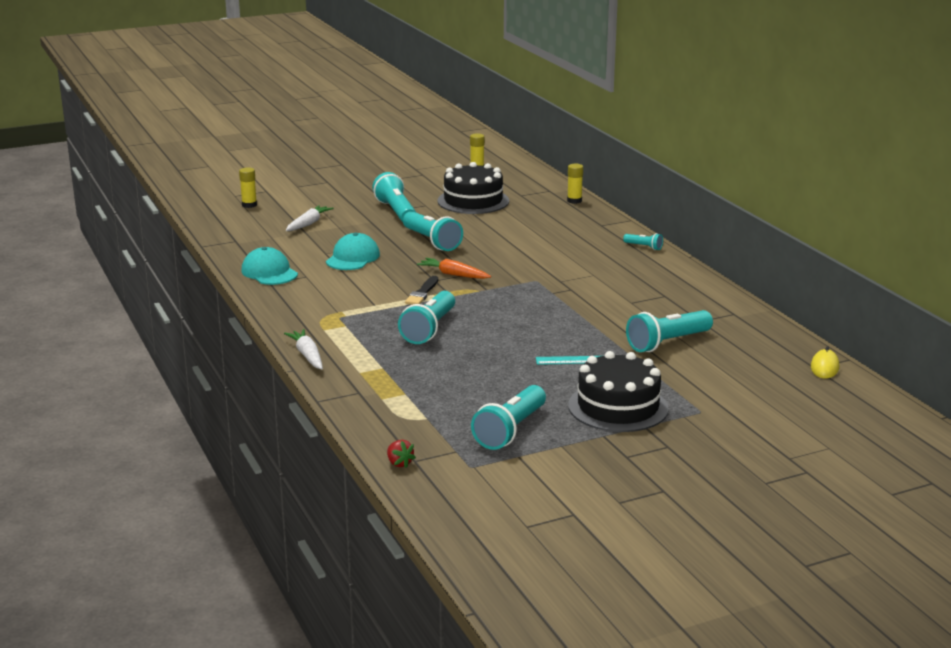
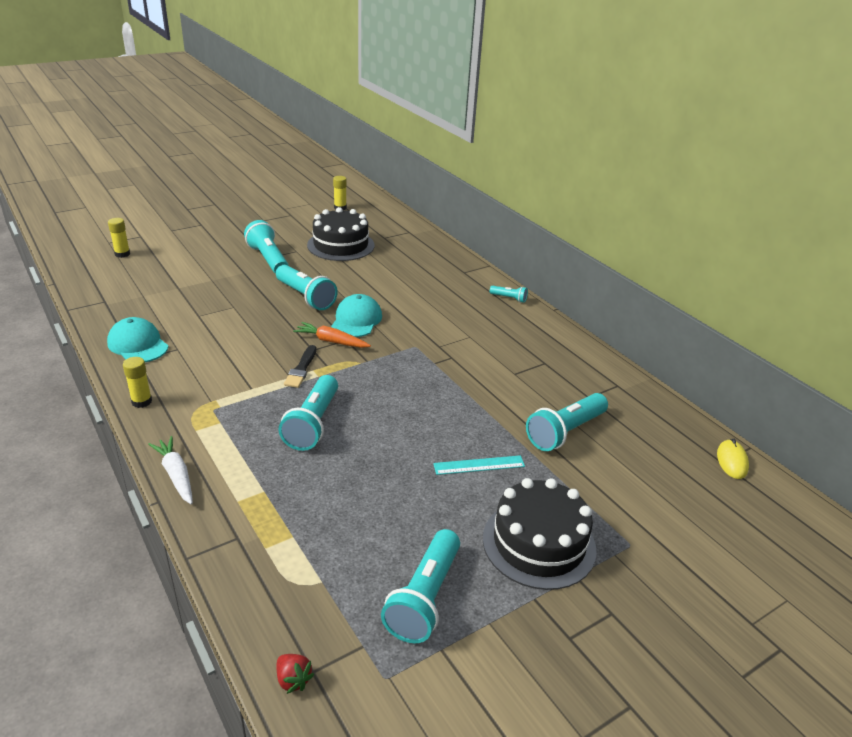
camera: 10 degrees left, 10 degrees up
white carrot [286,205,334,231] -> none
turquoise cap [326,233,380,270] -> turquoise cap moved to [331,294,382,337]
yellow glue stick [567,164,583,204] -> yellow glue stick moved to [123,357,152,408]

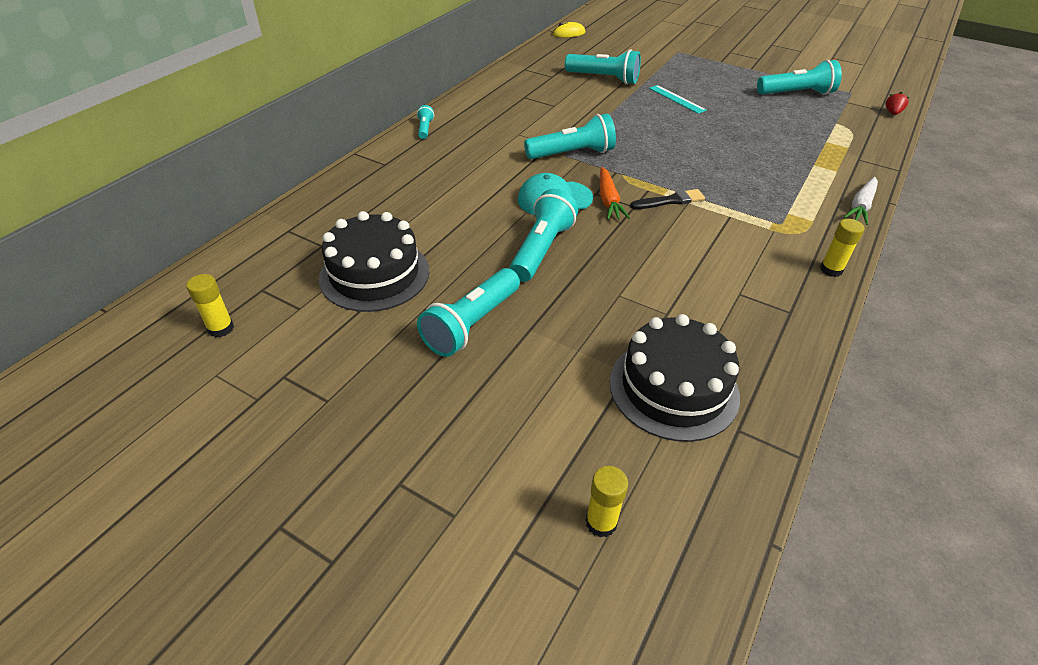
camera: 115 degrees left, 10 degrees up
turquoise cap [107,317,169,362] -> none
turquoise flashlight [279,375,338,451] -> turquoise flashlight moved to [524,113,616,159]
black cake [483,478,597,590] -> black cake moved to [610,314,740,442]

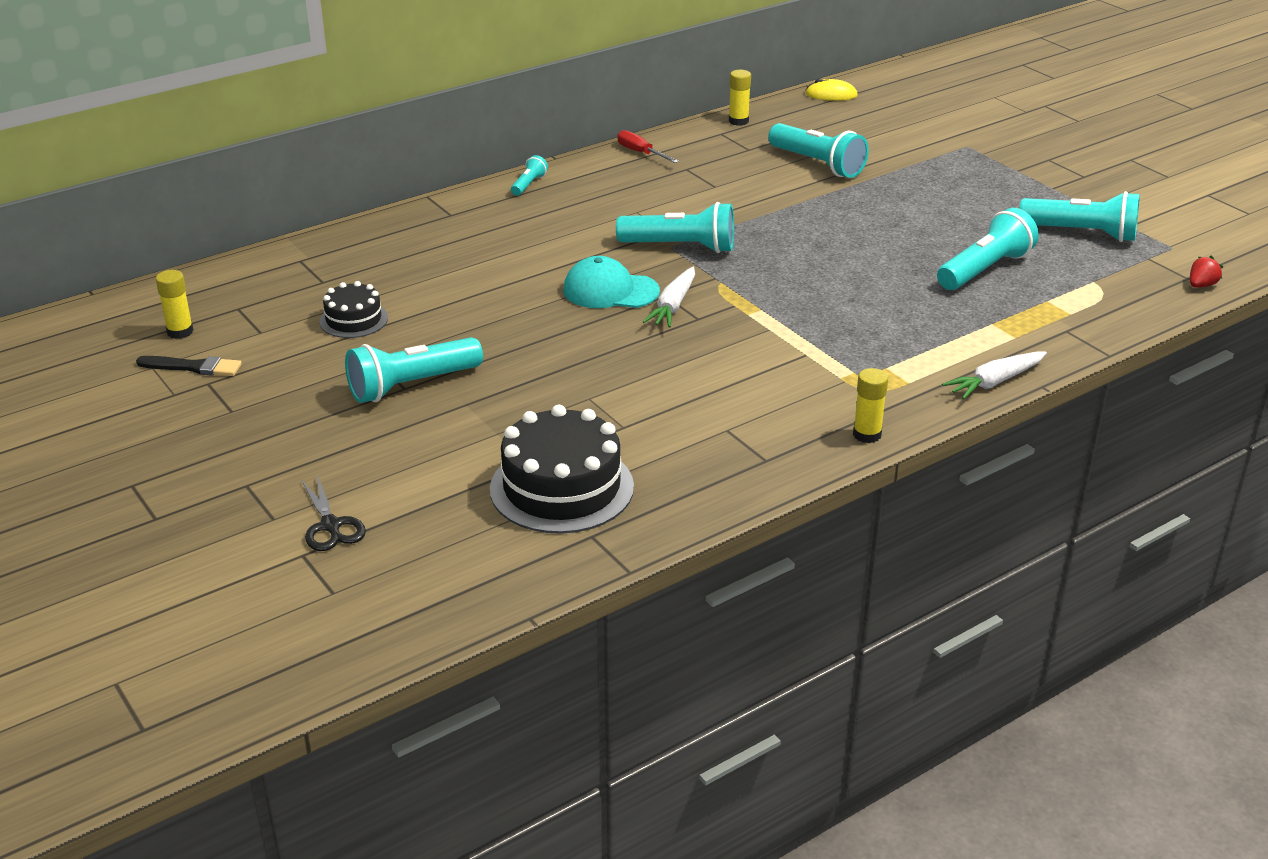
camera: 25 degrees right, 10 degrees down
black cake [319,211,429,312] -> black cake [319,281,388,338], size x0.55
turquoise flashlight [510,189,578,282] -> turquoise flashlight moved to [937,208,1039,290]
yellow glue stick [586,466,628,537] -> yellow glue stick moved to [729,70,751,126]
orange carrot [600,167,630,220] -> white carrot [643,267,695,328]
black brush [630,189,705,209] -> black brush moved to [136,356,242,376]
turquoise ruler [649,85,707,114] -> none
none -> black scissors [301,474,366,551]
none -> red screwdriver [617,130,679,163]

